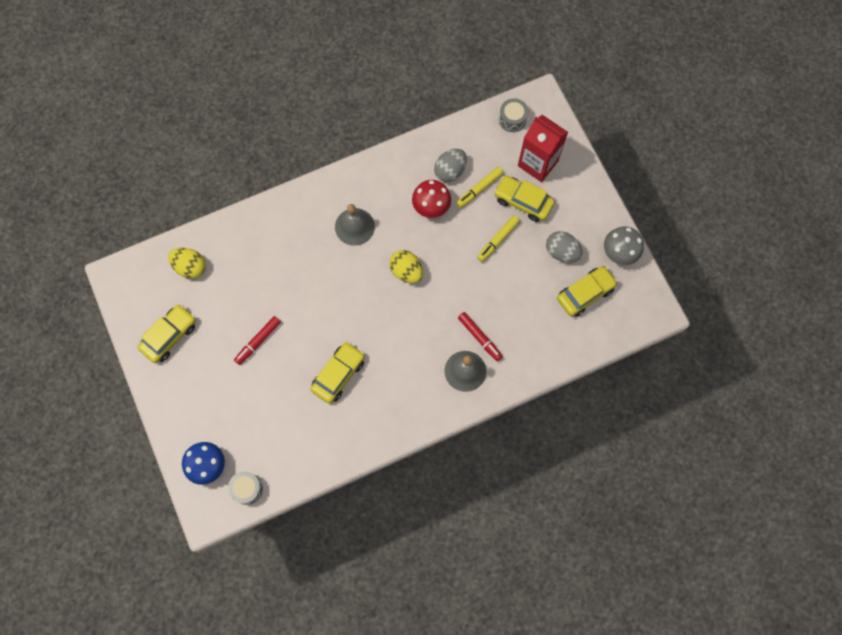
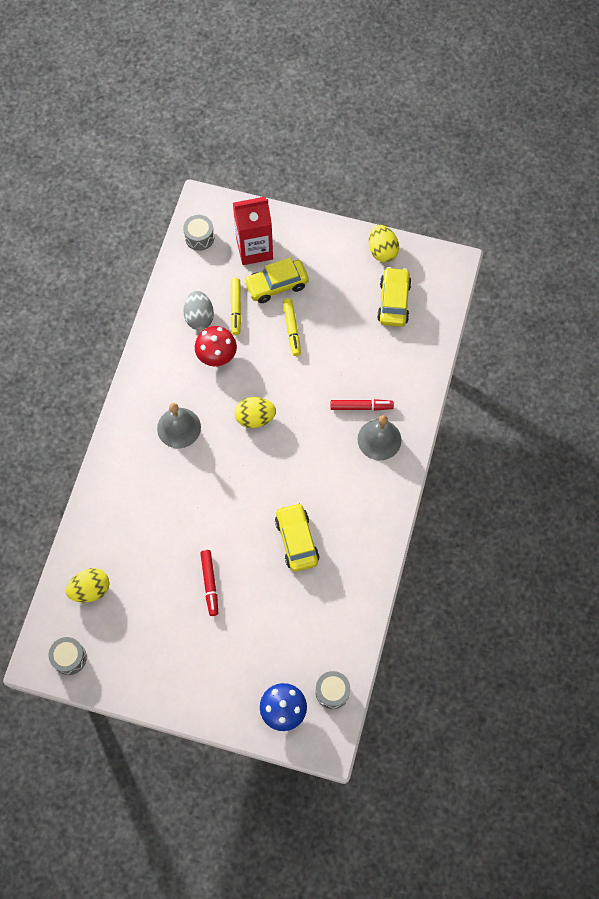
camera: 50 degrees left, 5 degrees down
yellow car [138,304,196,363] -> none
grey egg [546,231,583,262] -> none
grey mushroom [604,226,644,265] -> yellow egg [369,225,399,262]
none -> grey drum [48,637,87,675]

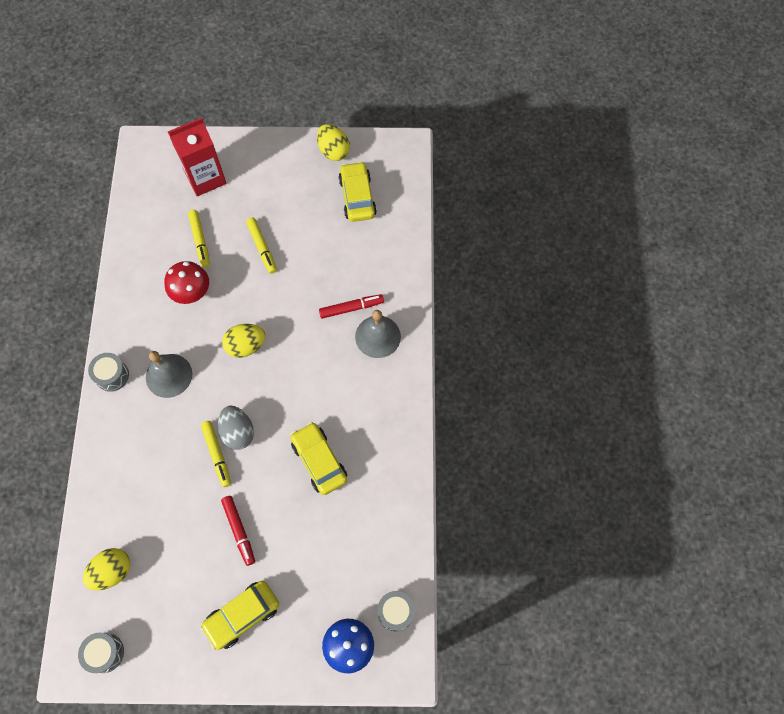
camera: 15 degrees left, 0 degrees up
grey drum [183,215,214,251] -> grey drum moved to [88,353,129,392]
grey egg [184,291,214,330] -> grey egg moved to [218,406,254,450]
yellow car [244,257,309,303] -> yellow car moved to [200,581,279,650]
none -> yellow marker [201,421,231,487]

